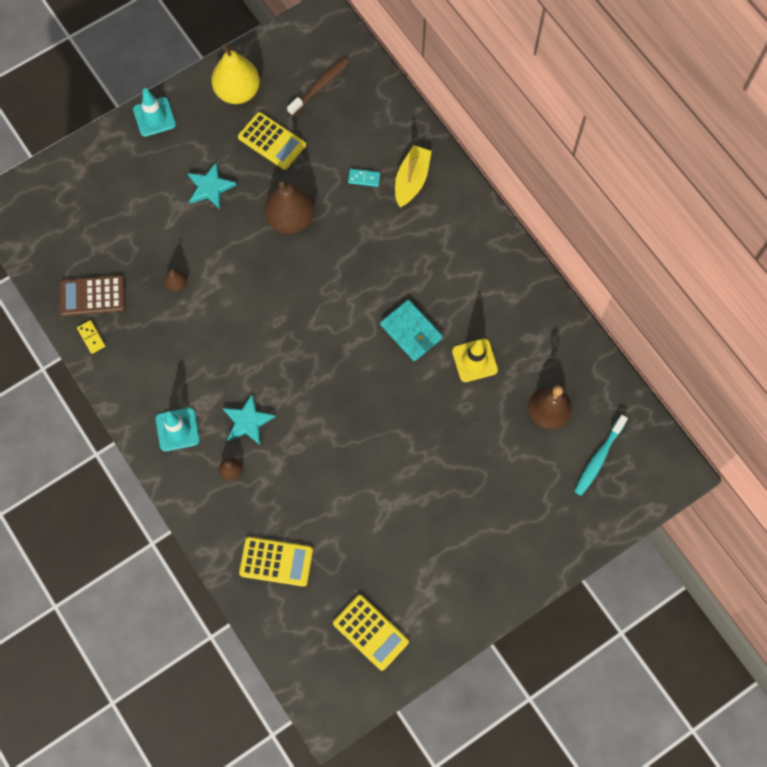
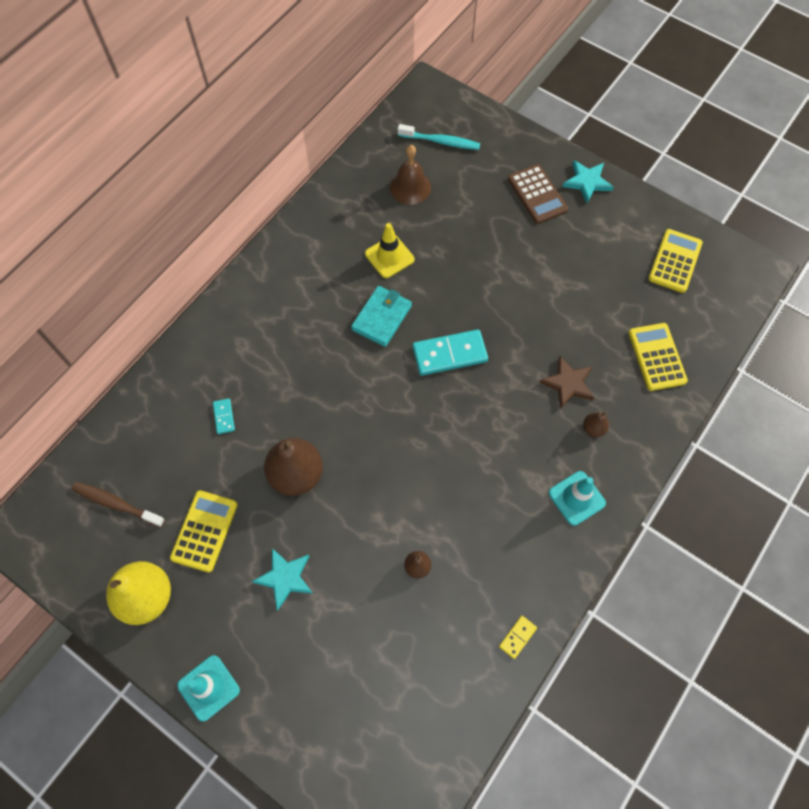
camera: 110 degrees left, 5 degrees down
brown calculator [60,275,125,316] -> brown calculator moved to [508,164,568,224]
turquoise star [223,394,275,445] -> turquoise star moved to [562,160,614,203]
yellow boat [395,145,432,207] -> none
none -> turquoise domino [412,329,488,376]
none -> brown star [539,356,594,409]

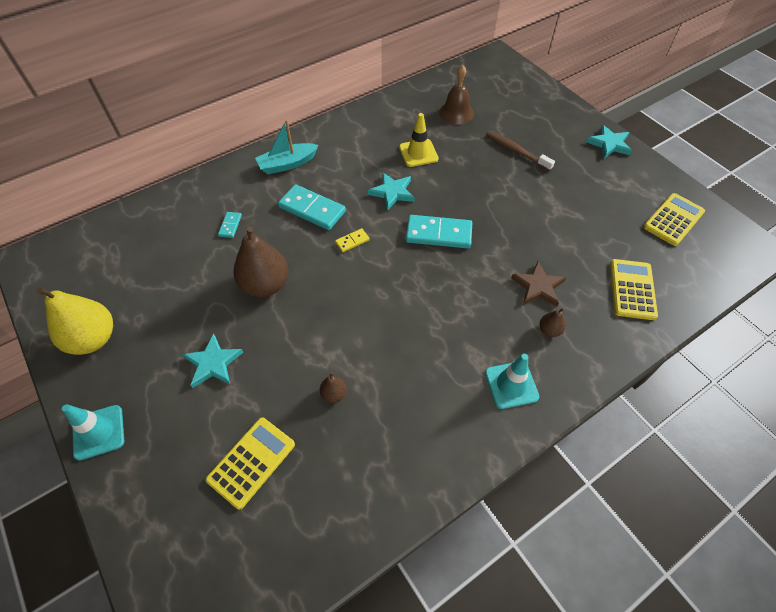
camera: 20 degrees right, 10 degrees down
brown toothbrush [72,482,165,528] -> brown toothbrush moved to [486,131,555,171]
yellow calculator [170,490,238,572] -> yellow calculator moved to [205,418,295,510]
turquoise wallet [351,286,412,347] -> turquoise star [368,173,415,211]
turquoise toothbrush [398,124,480,150] -> none
yellow domino [499,616,537,659] -> yellow domino moved to [335,228,370,252]
brown calculator [508,164,568,224] -> none
none -> turquoise boat [255,119,319,174]
none -> turquoise domino [278,184,346,230]

